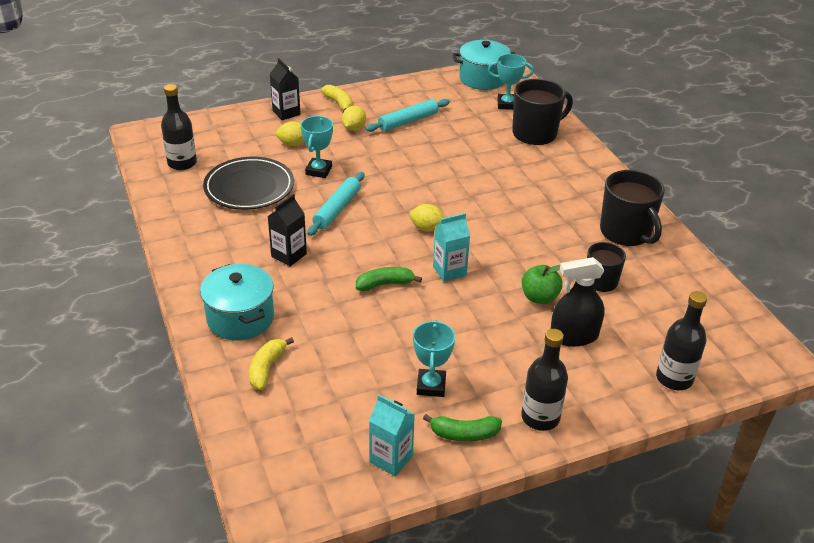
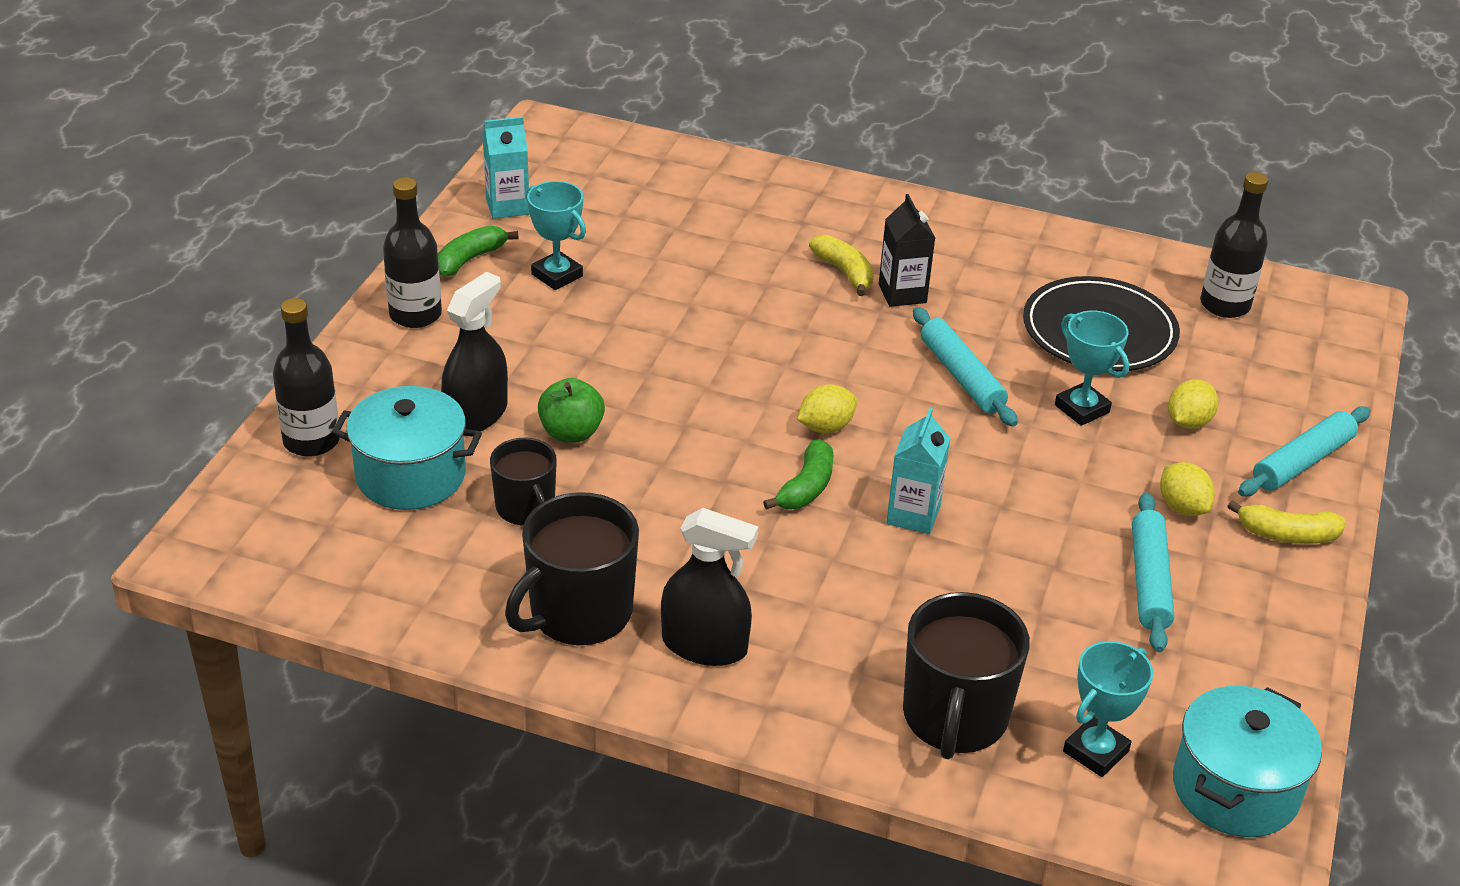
camera: 130 degrees right, 0 degrees up
turquoise pot [200,264,274,340] -> turquoise pot moved to [332,386,482,510]
yellow banana [249,337,294,390] -> yellow banana moved to [809,235,874,296]
black carton [270,58,300,120] -> turquoise rolling pin [1238,406,1370,496]
green banana [356,267,422,291] -> green banana moved to [763,439,833,510]
turquoise carton [433,213,470,282] -> turquoise carton moved to [886,408,950,534]
black mug [600,170,665,246] -> black mug turned 60 degrees counterclockwise [505,492,639,645]
none -> black spray bottle [661,508,758,666]

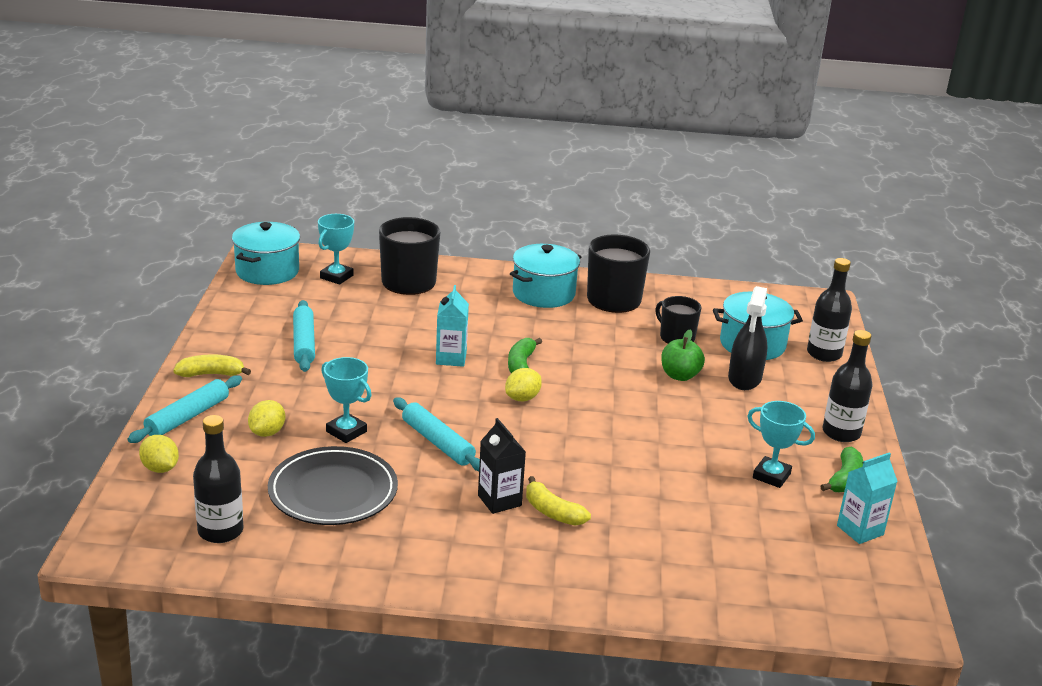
camera: 165 degrees right, 10 degrees down
black spray bottle [661,508,758,666] -> turquoise pot [510,244,581,308]
yellow lemon [1160,462,1215,516] -> yellow lemon moved to [139,435,179,473]

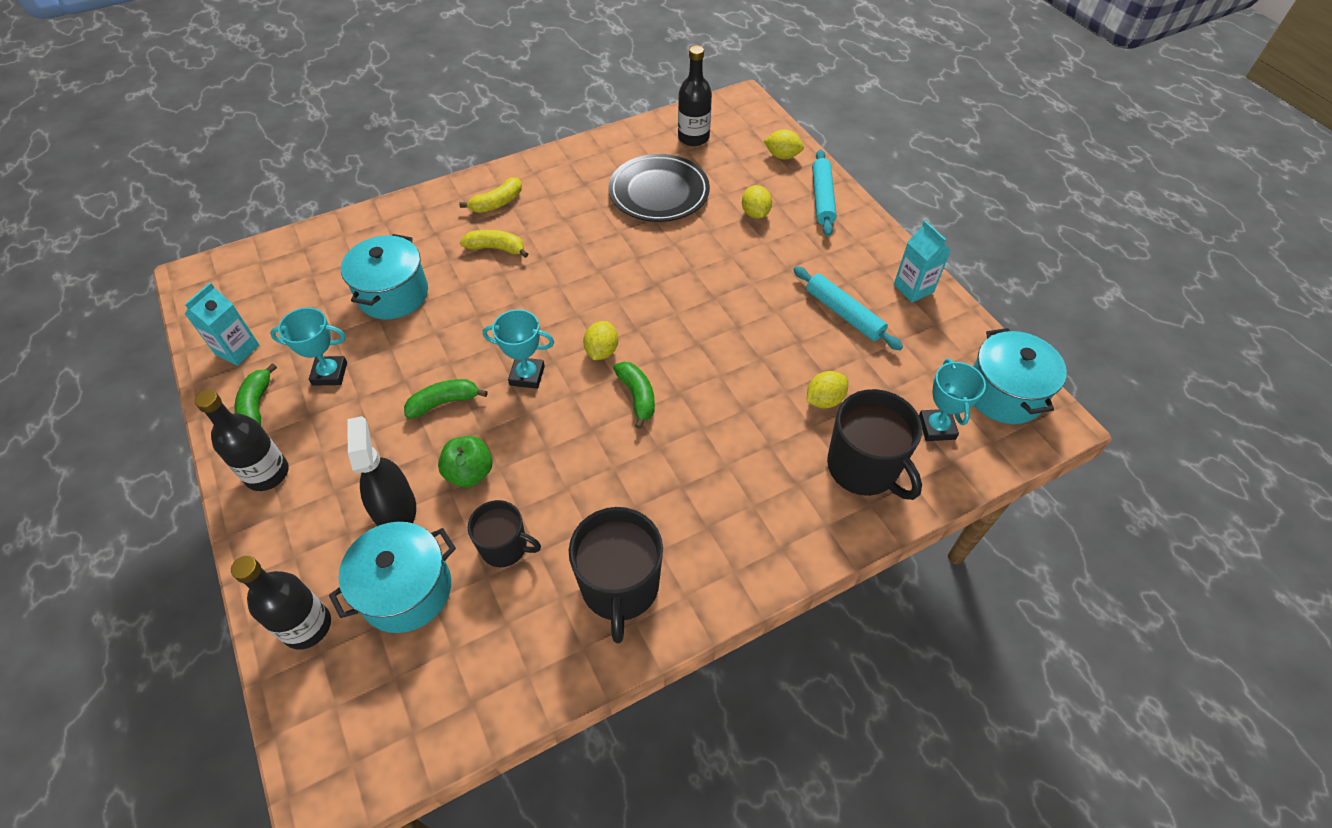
camera: 150 degrees right, 25 degrees up
yellow banana [173,355,251,377] -> yellow banana moved to [459,177,522,213]
turquoise trophy [321,357,372,443] -> turquoise trophy moved to [483,309,554,389]
turquoise rolling pin [393,397,480,472] -> none
turquoise carton [436,285,469,367] -> turquoise carton moved to [894,221,951,303]
black carton [478,418,526,514] -> none
turquoise pot [510,244,581,308] -> turquoise pot moved to [341,234,428,320]
none -> green banana [404,379,488,418]
none -> yellow lemon [807,371,848,408]

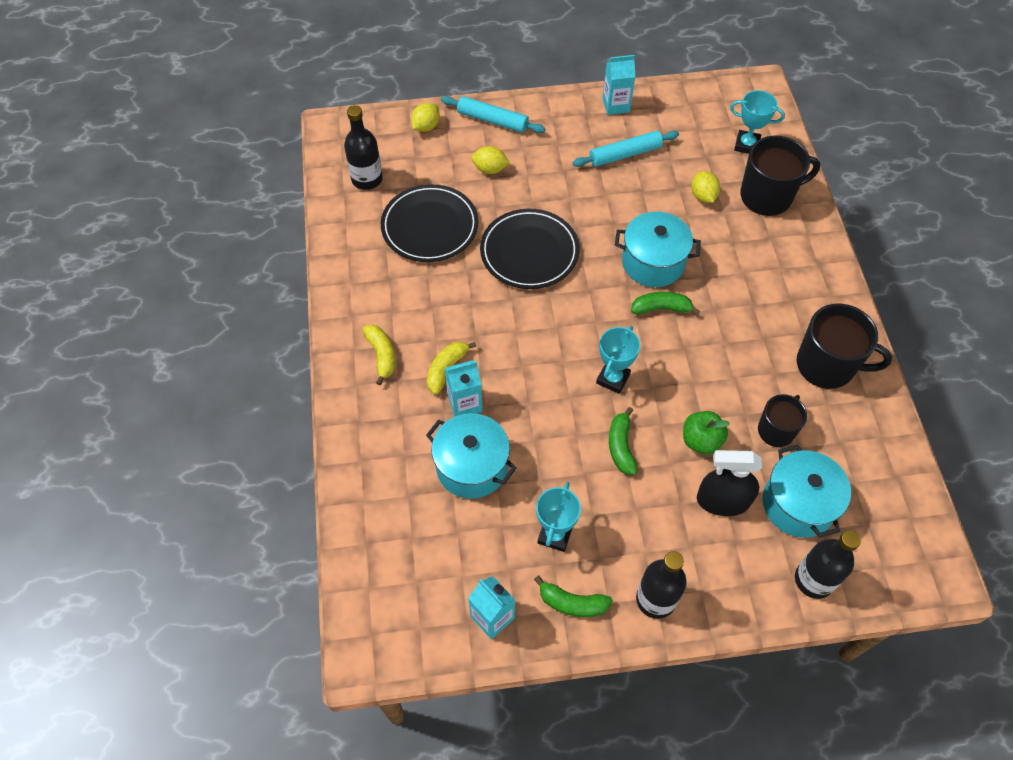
camera: 70 degrees left, 5 degrees up
yellow lemon [583,321,618,360] -> none
turquoise pot [973,328,1067,424] -> turquoise pot moved to [615,212,701,287]
none -> turquoise carton [445,360,482,416]
none -> black plate [480,209,580,289]

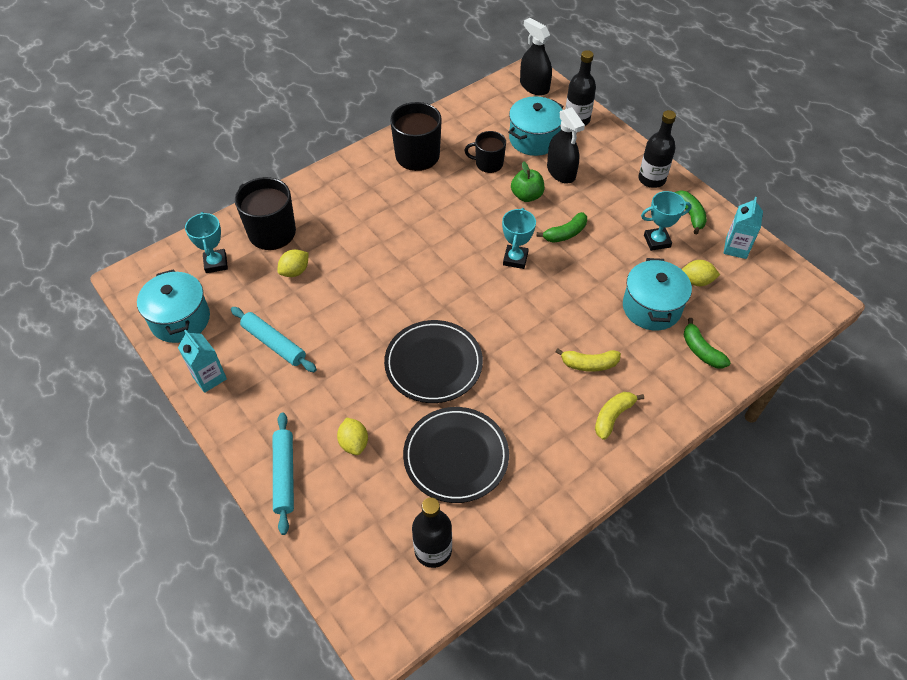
camera: 120 degrees left, 5 degrees down
yellow lemon [411,103,440,132] -> yellow lemon moved to [682,260,720,286]
turquoise carton [445,360,482,416] -> none
turquoise trophy [596,326,640,394] -> turquoise trophy turned 75 degrees counterclockwise [502,208,536,269]
turquoise pot [615,212,701,287] -> turquoise pot moved to [137,269,210,343]
green banana [631,292,700,315] -> green banana moved to [684,318,731,369]
none -> black spray bottle [520,18,552,96]

